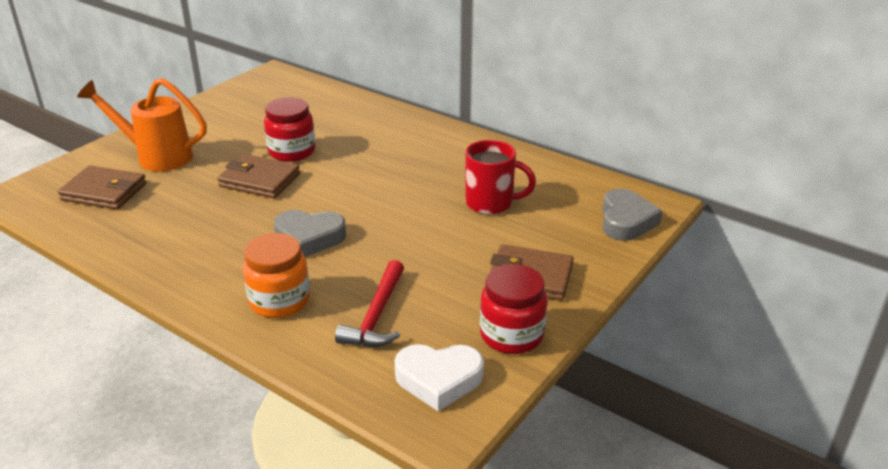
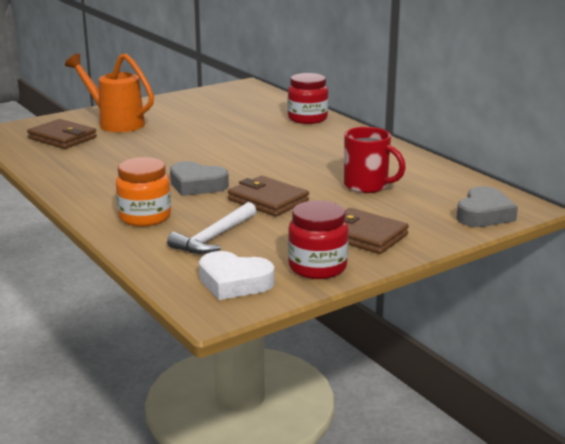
camera: 20 degrees right, 10 degrees down
brown wallet [217,154,300,198] -> brown wallet moved to [228,176,309,216]
red jar [264,97,315,162] -> red jar moved to [288,73,328,124]
red hammer [335,260,404,347] -> white hammer [167,202,256,254]

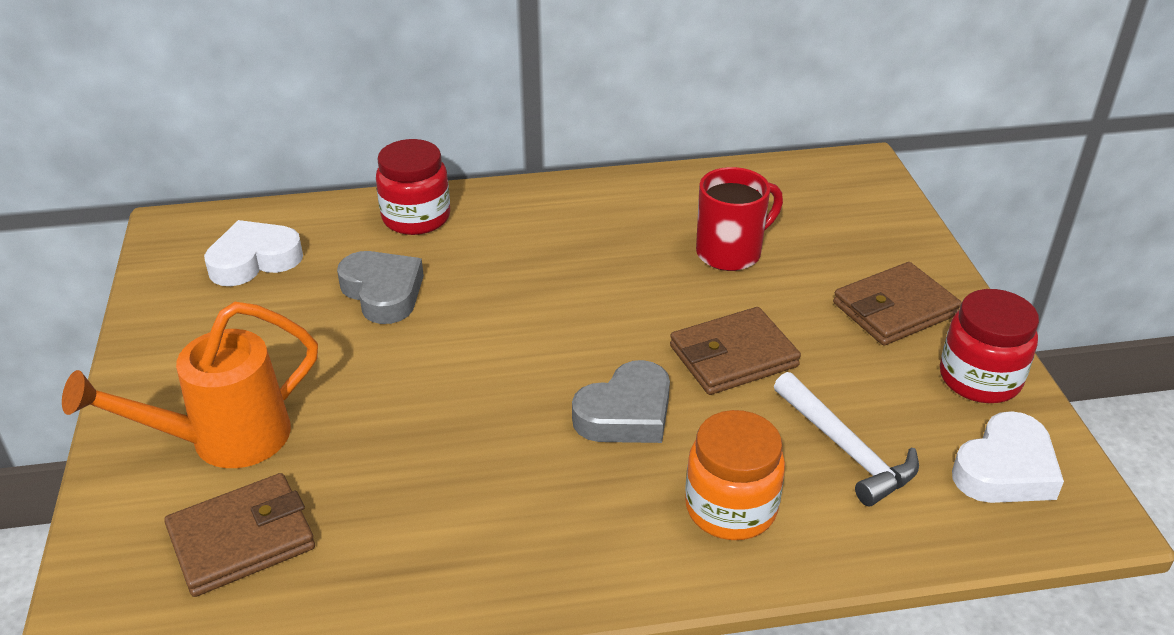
camera: 65 degrees left, 15 degrees up
grey heart [456,186,518,227] -> grey heart moved to [337,251,424,324]
none -> white heart [204,220,303,286]

